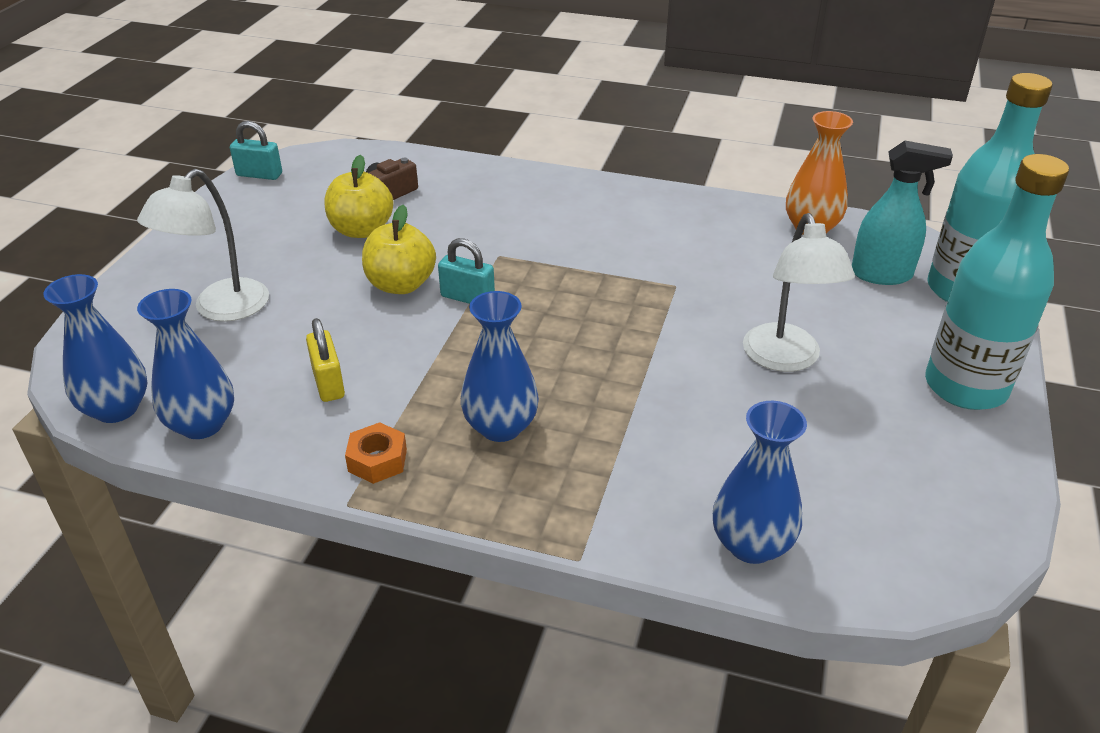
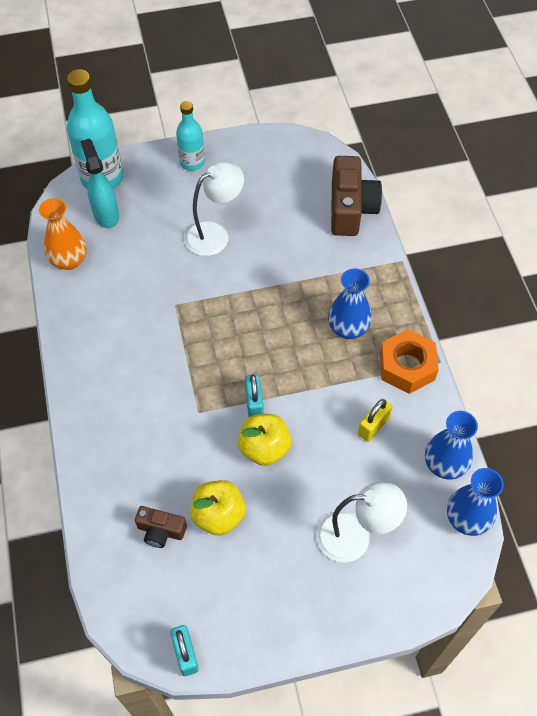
camera: 120 degrees left, 20 degrees up
orange nut [345,422,407,484] -> orange nut [380,329,439,394], size x1.75
blue vase [713,401,807,564] -> brown camera [331,156,382,236]
turquoise bottle [925,154,1069,410] -> turquoise bottle [176,101,205,171], size x0.59

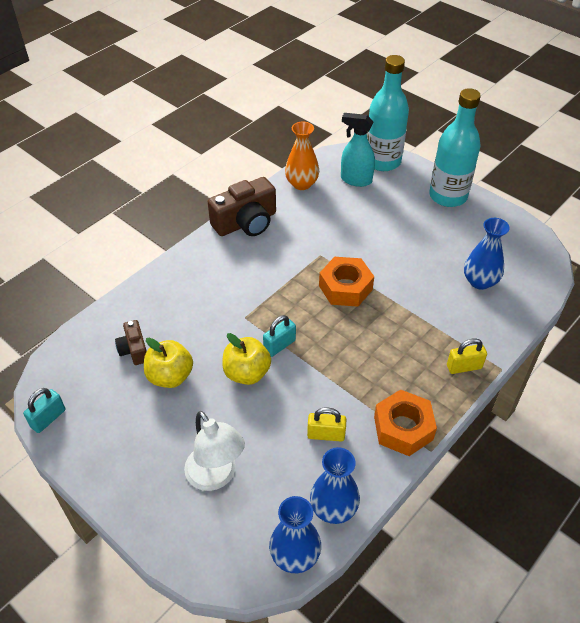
camera: 55 degrees right, 10 degrees down
turquoise spray bottle [81,139,119,228] -> turquoise spray bottle turned 105 degrees counterclockwise [341,113,375,187]
turquoise bottle [176,101,205,171] -> turquoise bottle [429,88,481,207], size x1.69
white lamp [185,161,244,256] -> none
blue vase [328,268,372,339] -> blue vase moved to [464,218,510,290]
brown camera [331,156,382,236] -> brown camera moved to [208,177,276,236]
none -> orange nut [319,257,374,307]
none -> yellow padlock [447,338,487,374]

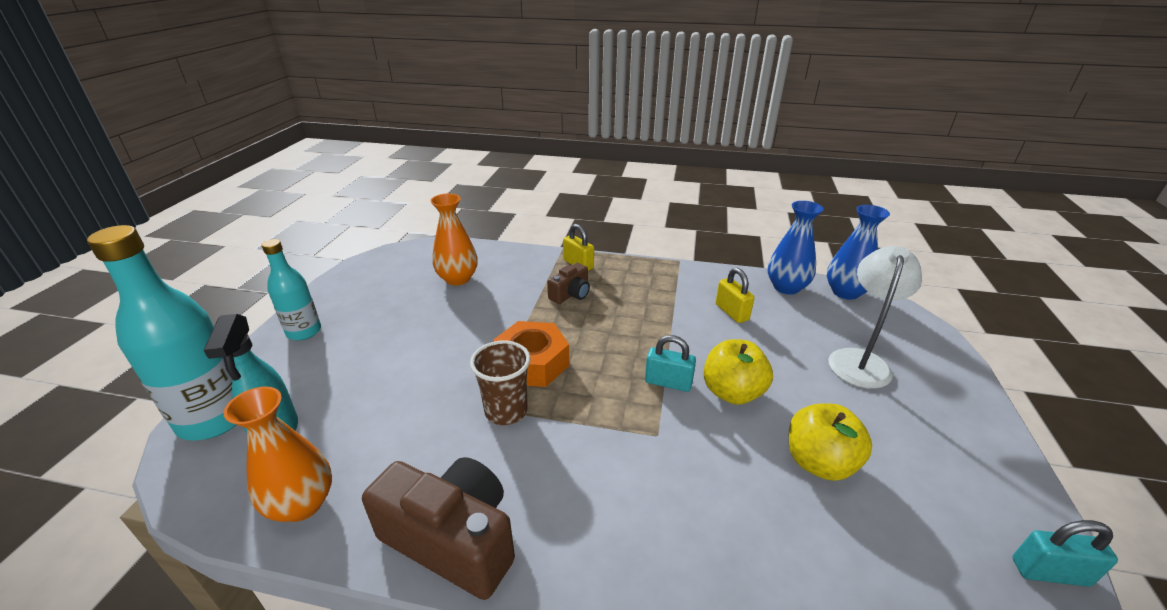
camera: 120 degrees left, 15 degrees down
brown camera [115,320,147,365] -> brown camera moved to [547,263,590,304]
orange nut [374,389,437,456] -> none
turquoise bottle [429,88,481,207] -> turquoise bottle [261,239,321,340], size x0.59
blue vase [464,218,510,290] -> orange vase [430,194,477,286]
none -> brown cup [470,341,531,425]

